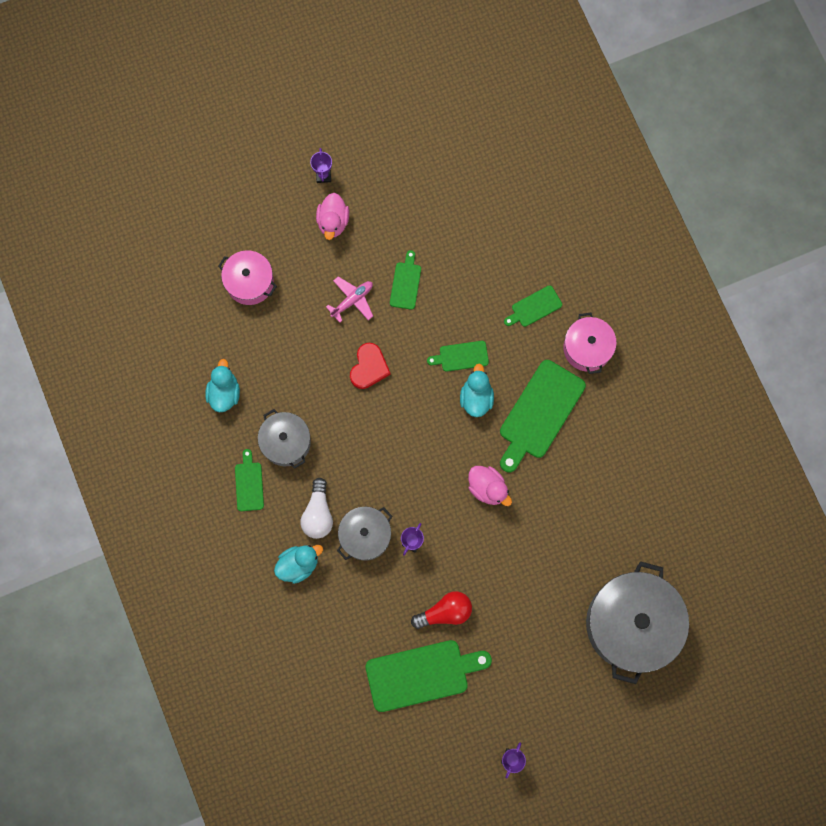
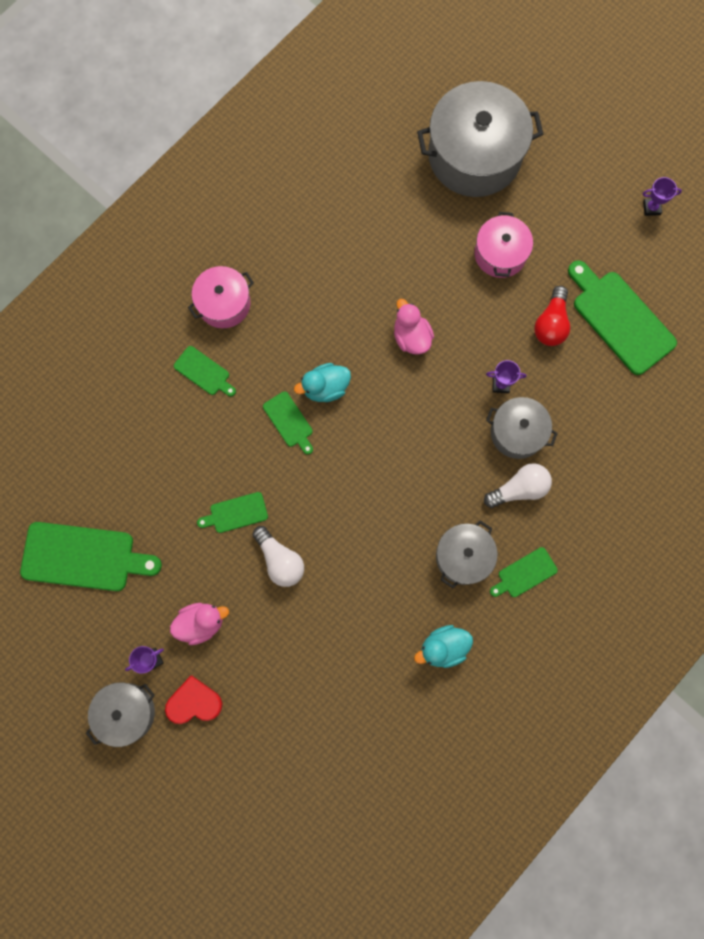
camera: 115 degrees left, 0 degrees up
pink pot [218,250,277,305] -> pink pot moved to [475,212,533,278]
turquoise duck [274,545,323,584] -> none
pink plane [326,277,373,323] -> white light bulb [253,526,304,587]
red heart [350,343,391,389] -> red heart moved to [165,676,222,724]
red light bulb [411,591,472,629] -> red light bulb turned 120 degrees counterclockwise [534,286,570,346]
pink duck [468,466,512,506] -> pink duck turned 45 degrees counterclockwise [394,299,434,355]
green cutting board [500,360,586,472] -> green cutting board moved to [20,522,162,591]
none -> grey pot [86,682,155,747]

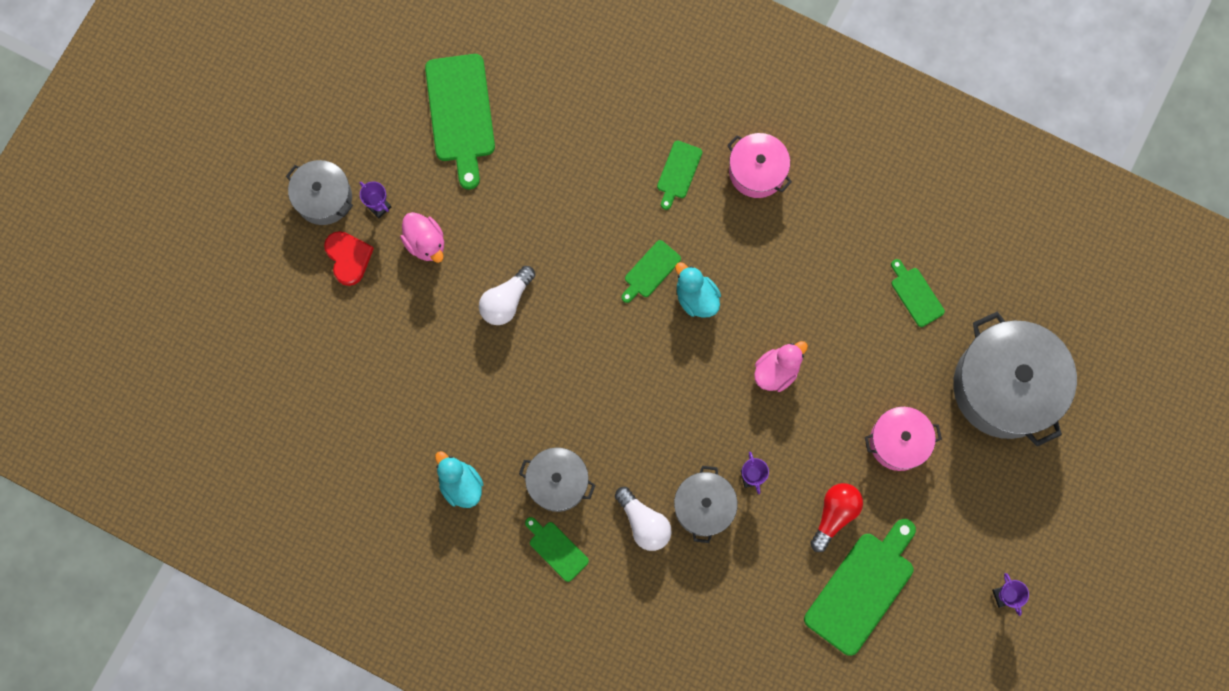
camera: 75 degrees right, 0 degrees up
green cutting board [197,492,268,533] -> green cutting board moved to [891,259,945,327]
red light bulb [534,286,570,346] -> red light bulb turned 120 degrees clockwise [810,483,863,552]

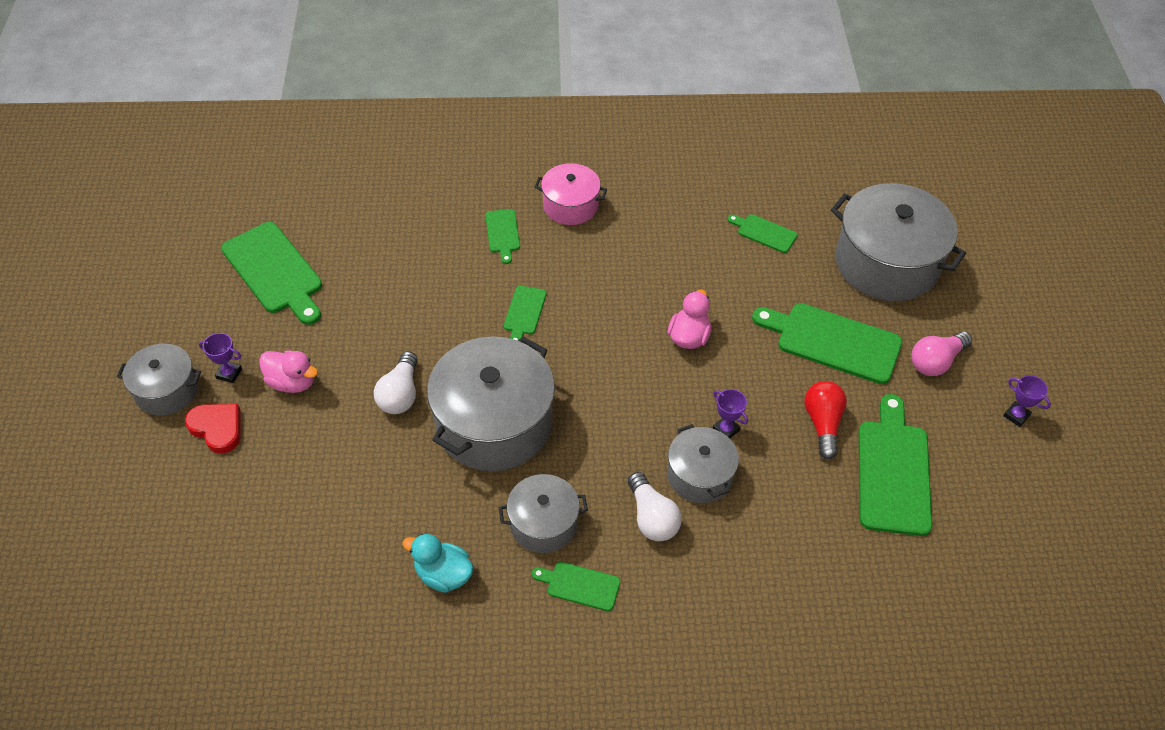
camera: 30 degrees left, 25 degrees down
white light bulb [615,487,672,551] -> white light bulb turned 45 degrees clockwise [628,472,682,542]
turquoise duck [675,262,721,318] -> none
pink pot [865,407,942,471] -> green cutting board [752,303,903,384]
none -> grey pot [427,336,555,471]
none -> pink light bulb [911,331,972,376]

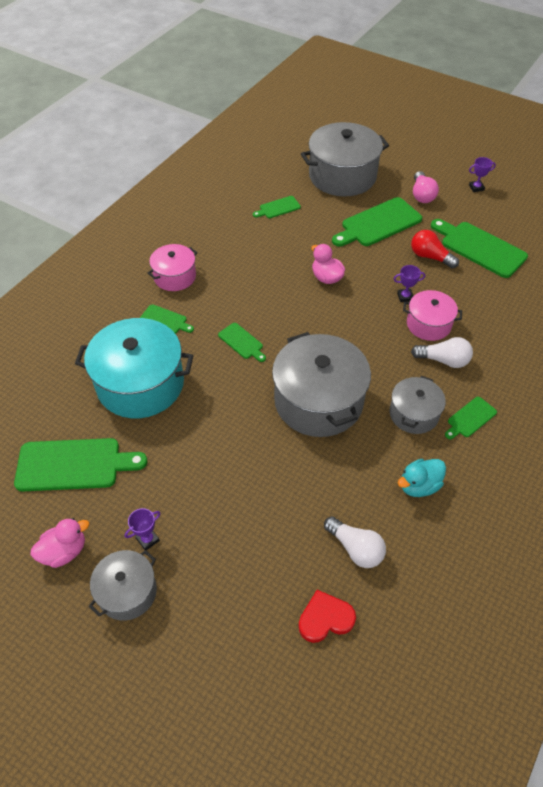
camera: 55 degrees left, 0 degrees up
red heart [185,404,240,454] -> red heart moved to [298,590,356,643]
pink duck [259,350,318,393] -> pink duck moved to [31,518,89,568]
white light bulb [374,351,418,414] -> white light bulb moved to [324,516,386,568]
grey pot [667,424,739,503] -> pink pot [403,290,462,341]
none -> turquoise pot [75,318,194,418]

